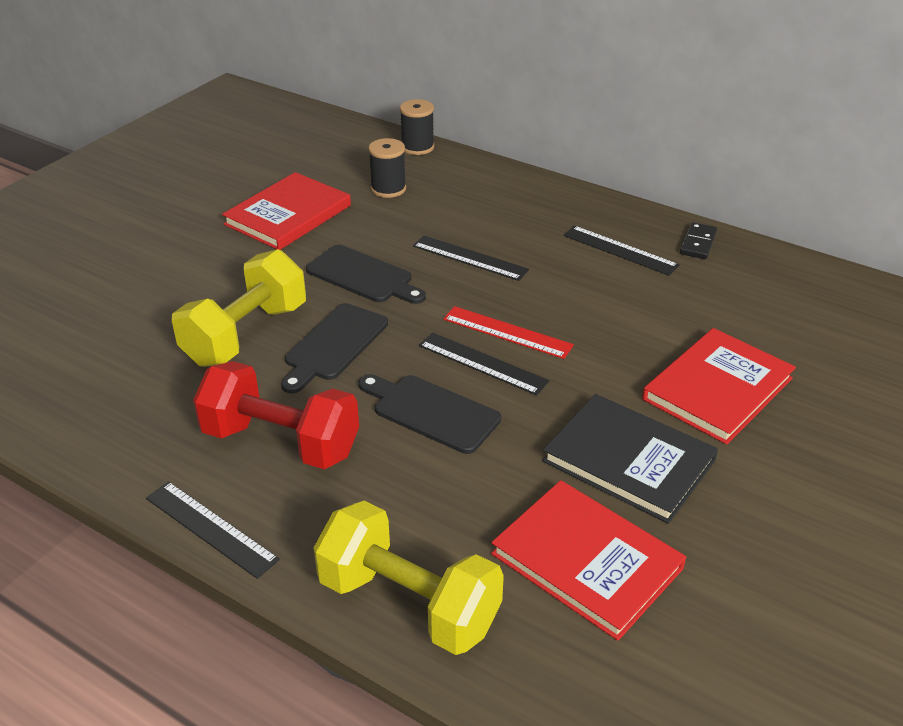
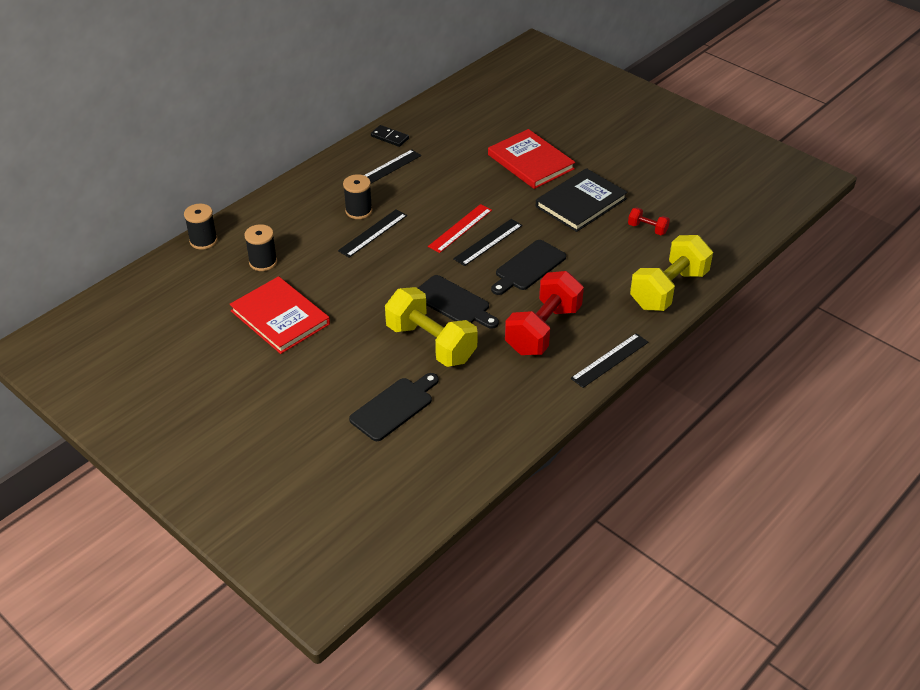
camera: 80 degrees left, 5 degrees up
black cutting board [306,245,426,304] -> black cutting board moved to [349,373,439,441]
red book [491,480,686,641] -> red dumbbell [628,207,670,235]
none -> black spool [343,174,372,219]

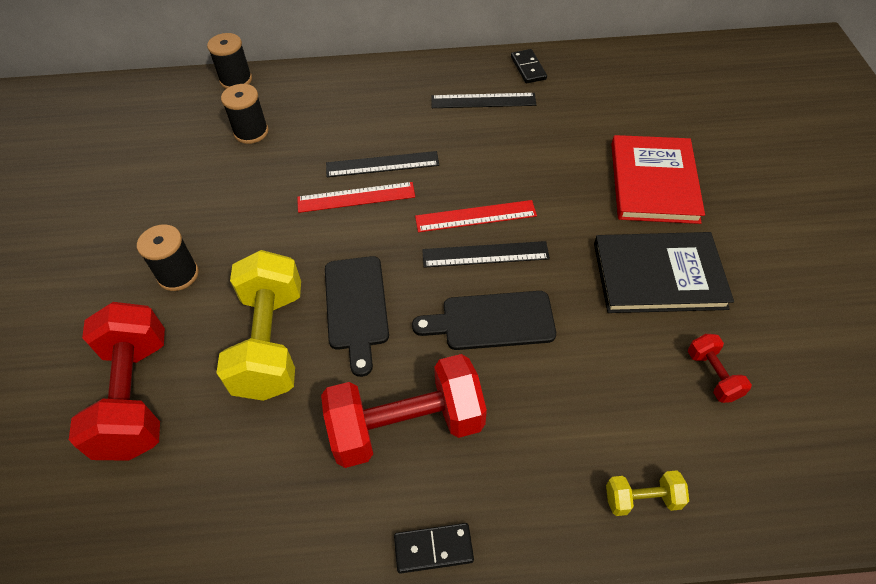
camera: 45 degrees right, 10 degrees up
red book [229,276,330,354] -> none
black spool [343,174,372,219] -> black spool moved to [137,224,199,291]
black cutting board [349,373,439,441] -> red dumbbell [69,302,165,461]
black ruler [571,333,648,388] -> black domino [394,523,474,574]
yellow dumbbell [630,235,713,311] -> yellow dumbbell [606,470,689,516], size x0.45
none -> red ruler [297,182,415,213]

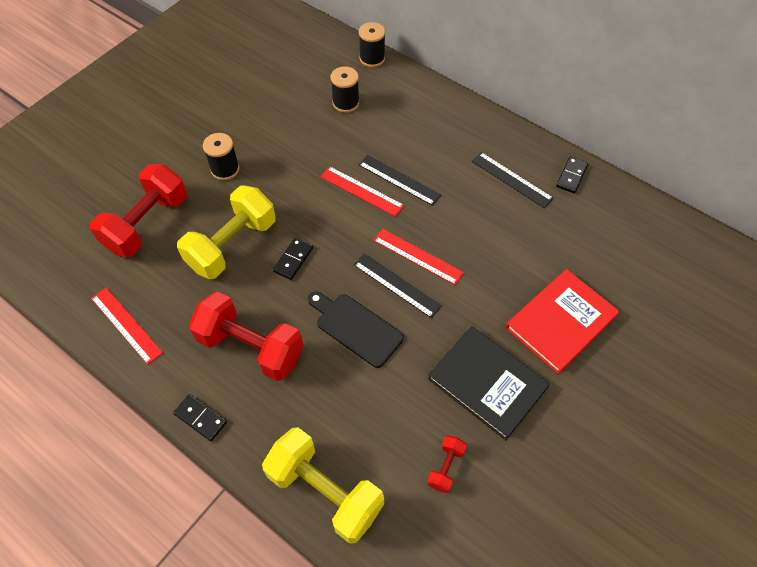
camera: 40 degrees right, 5 degrees up
black cutting board [325,256,389,377] -> black domino [273,237,313,280]
yellow dumbbell [606,470,689,516] -> yellow dumbbell [262,427,384,544], size x2.20
none -> red ruler [91,288,163,365]

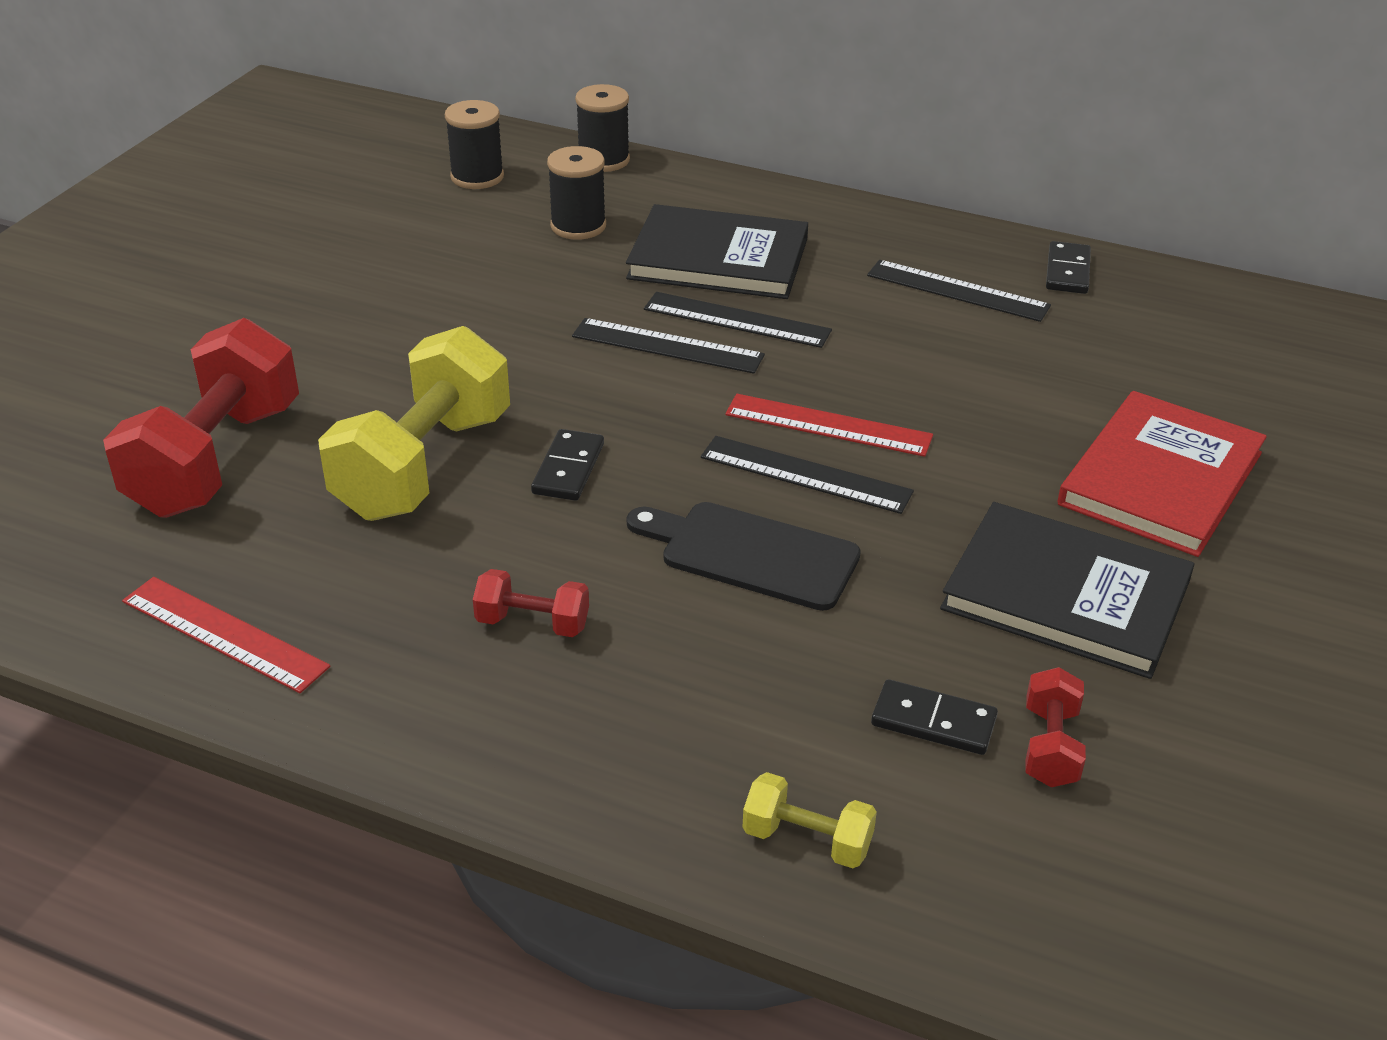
camera: 15 degrees left, 20 degrees down
black domino [173,394,227,441] -> black domino moved to [871,679,998,755]
red dumbbell [189,291,304,381] -> red dumbbell [473,569,589,637], size x0.45
black spool [203,133,239,180] -> black spool moved to [445,100,504,189]
yellow dumbbell [262,427,384,544] -> yellow dumbbell [743,772,877,868], size x0.45
red ruler [320,166,404,217] -> black ruler [572,318,765,374]
none -> black book [626,204,808,299]

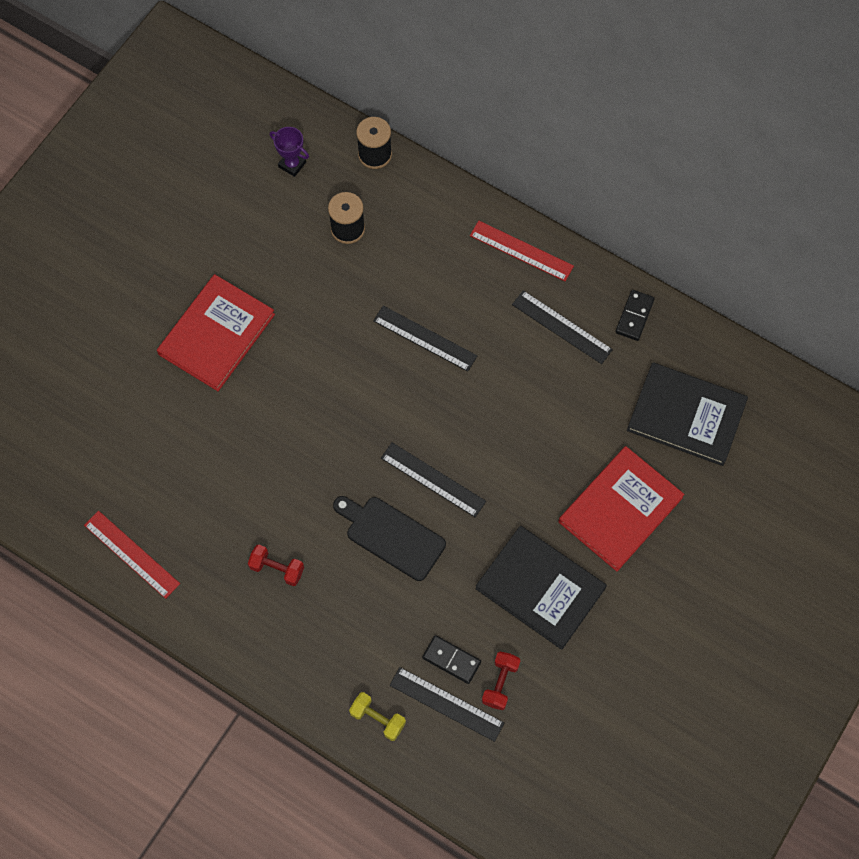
camera: 10 degrees right, 30 degrees up
red dumbbell [103,318,299,518] -> none
yellow dumbbell [318,326,510,521] -> none
black spool [445,100,504,189] -> purple trophy [270,127,309,177]
black domino [531,429,604,501] -> none
black ruler [572,318,765,374] -> black ruler moved to [390,667,504,742]
black book [626,204,808,299] -> black book moved to [627,362,748,466]
red ruler [725,394,933,457] -> red ruler moved to [470,221,574,281]
none -> red book [157,274,275,391]

